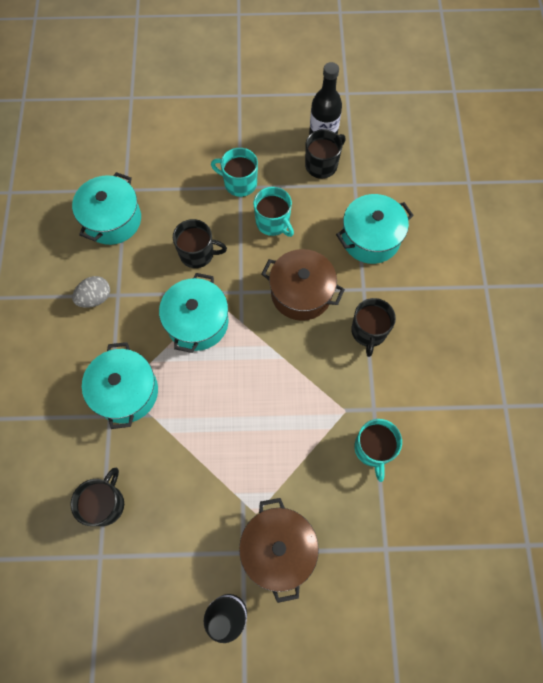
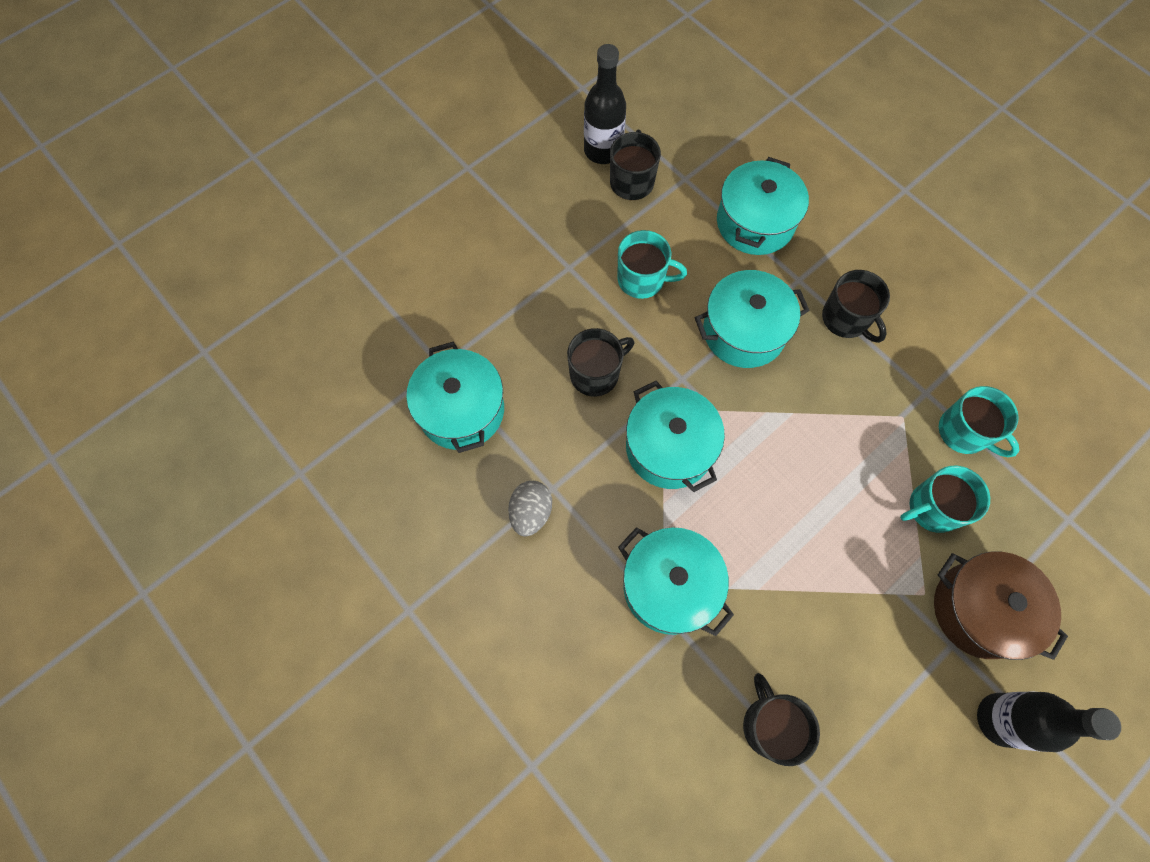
camera: 40 degrees left, 0 degrees up
turquoise mug [211,148,258,197] -> turquoise mug moved to [900,466,990,533]
brown pot [261,249,345,321] -> turquoise pot [695,270,810,368]

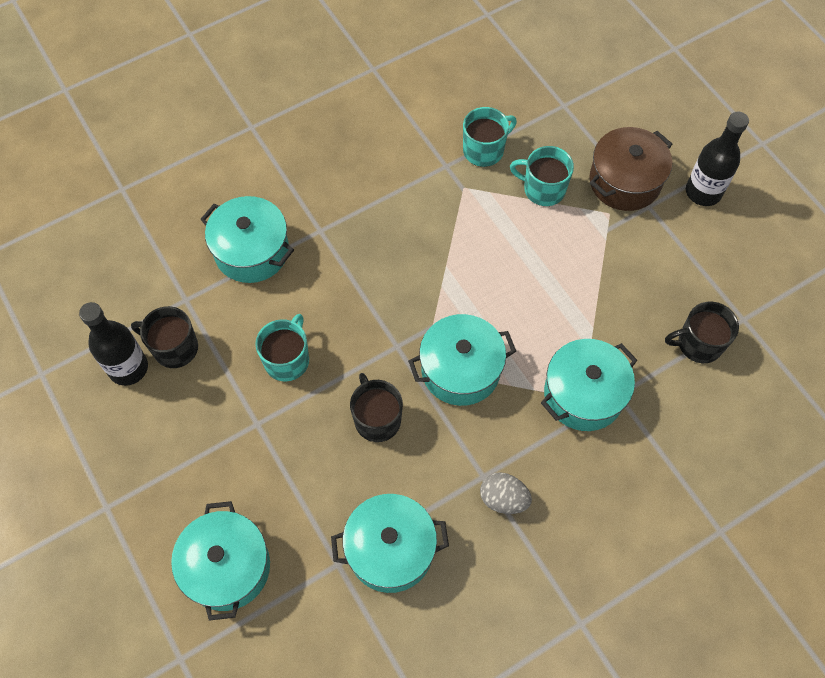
camera: 80 degrees left, 5 degrees down
turquoise pot [695,270,810,368] -> turquoise pot moved to [171,501,270,621]
black mug [822,270,890,343] -> none
turquoise mug [900,466,990,533] -> turquoise mug turned 120 degrees clockwise [510,146,574,206]

